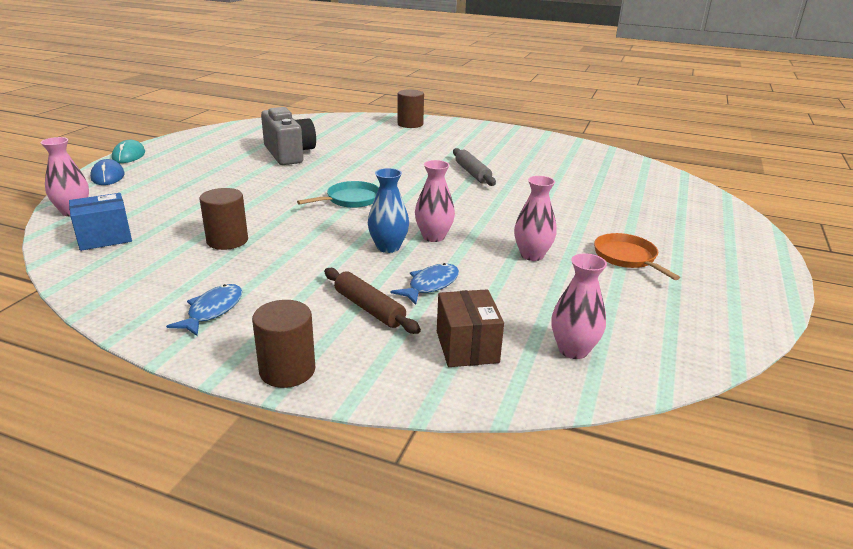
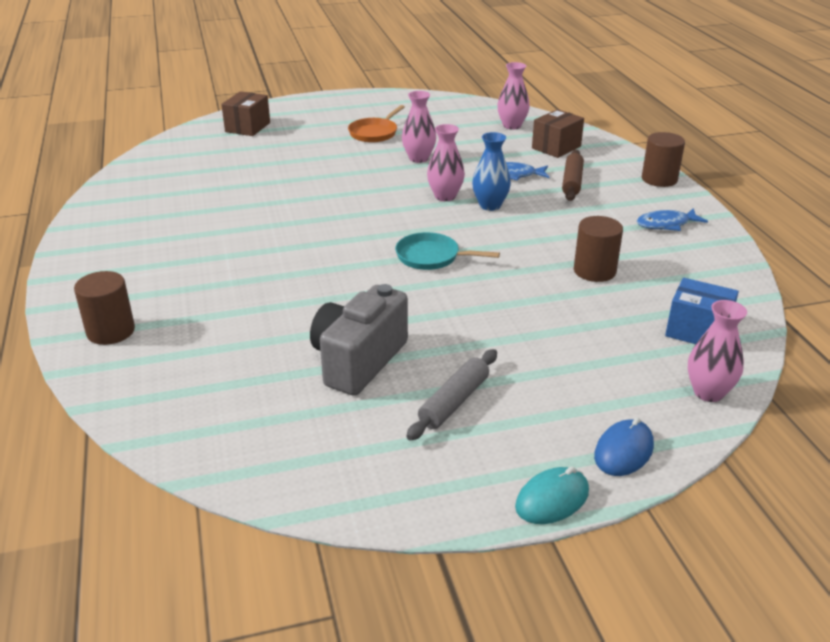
camera: 125 degrees left, 5 degrees up
grey rolling pin [453,148,496,186] -> grey rolling pin moved to [406,349,497,441]
none -> brown box [221,91,270,136]

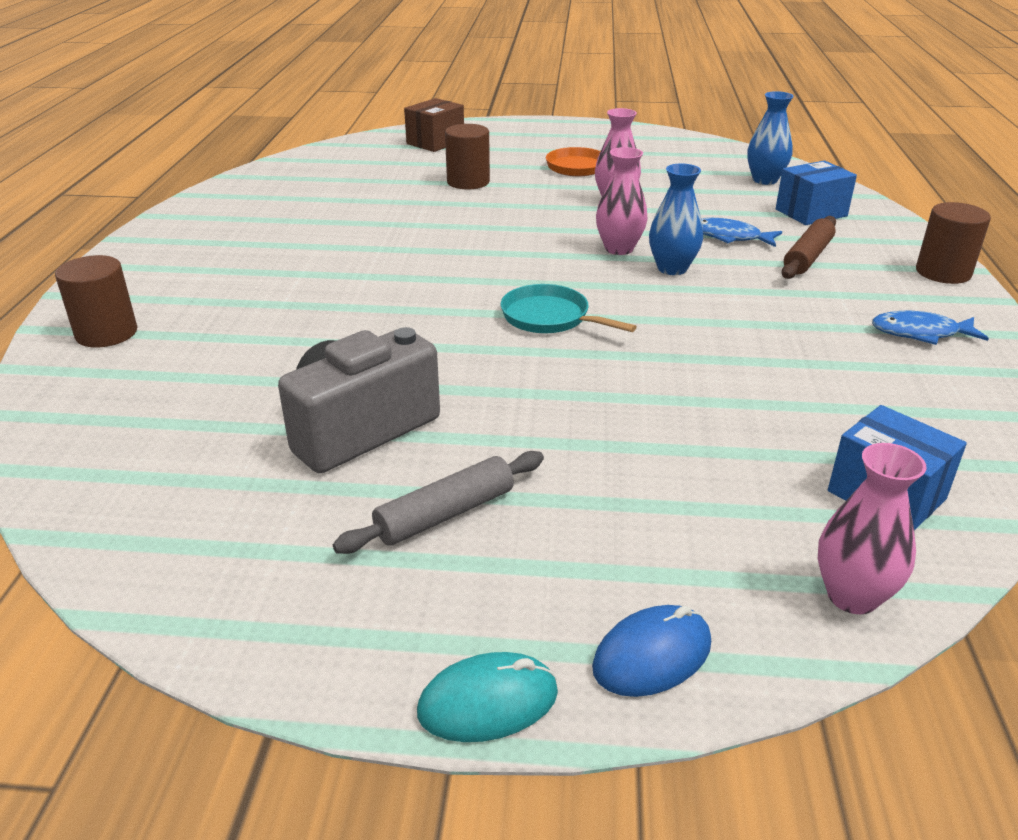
camera: 20 degrees right, 0 degrees up
pink vase [497,62,530,130] -> blue vase [747,91,794,185]
brown box [532,109,584,158] -> blue box [776,161,857,225]
brown cylinder [574,216,623,282] -> brown cylinder moved to [445,124,490,189]

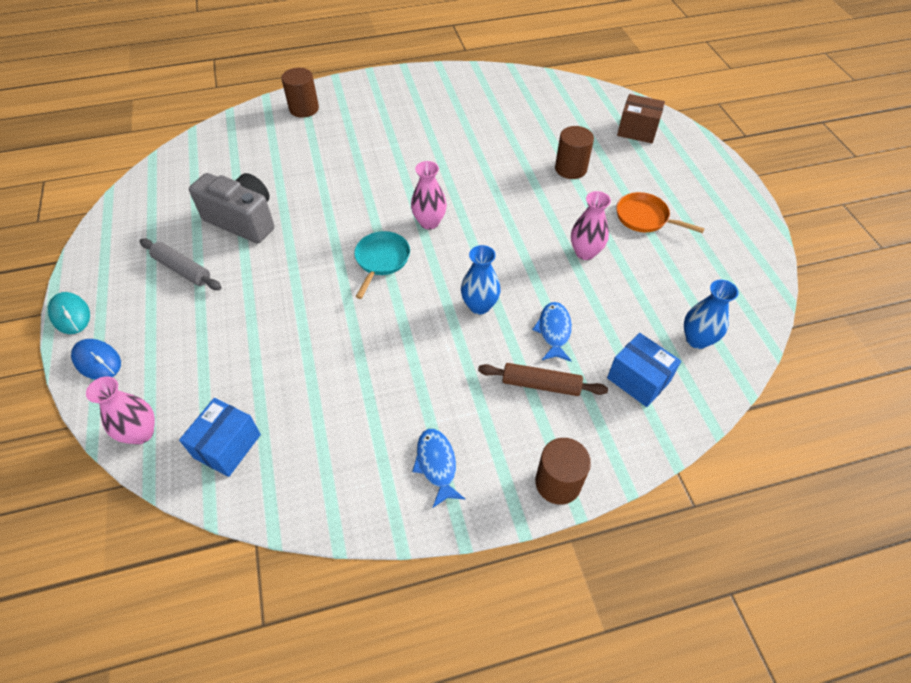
camera: 70 degrees right, 20 degrees up
pink vase [596,147,648,255] -> pink vase moved to [411,161,447,229]

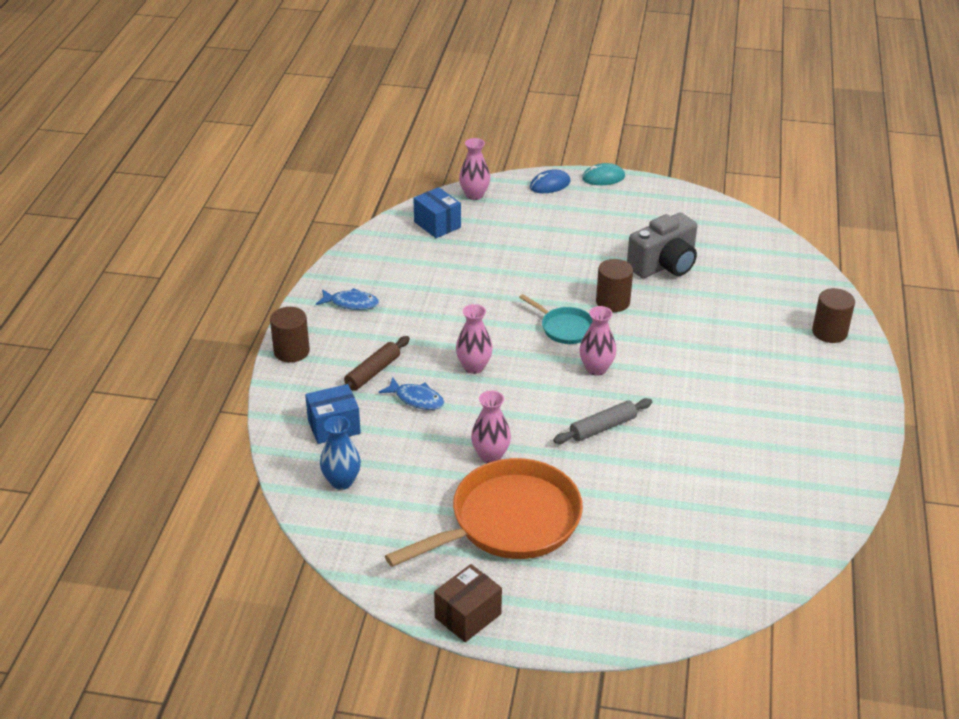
camera: 115 degrees right, 15 degrees down
grey rolling pin [140,238,222,290] -> grey rolling pin moved to [553,398,652,444]
blue vase [461,245,501,315] -> pink vase [456,304,493,374]
brown cylinder [555,126,594,179] -> brown cylinder moved to [596,259,633,312]
orange pan [616,192,705,233] -> orange pan [385,458,583,567], size x2.05
brown box [617,94,665,143] -> brown box moved to [434,564,502,642]

